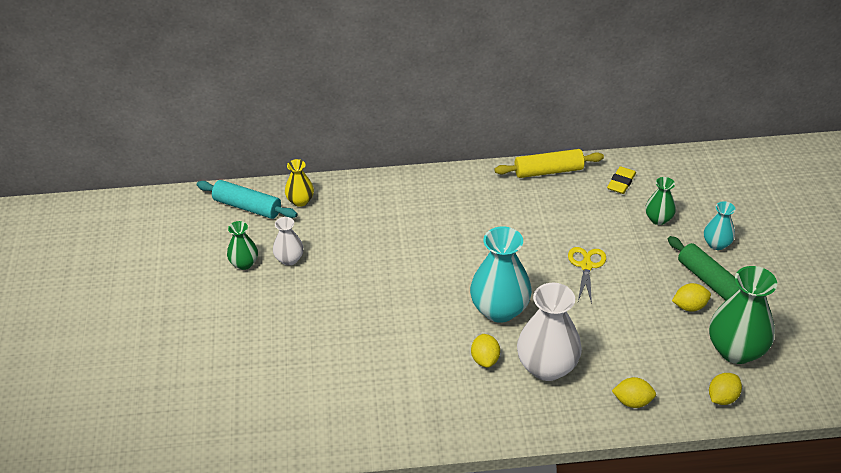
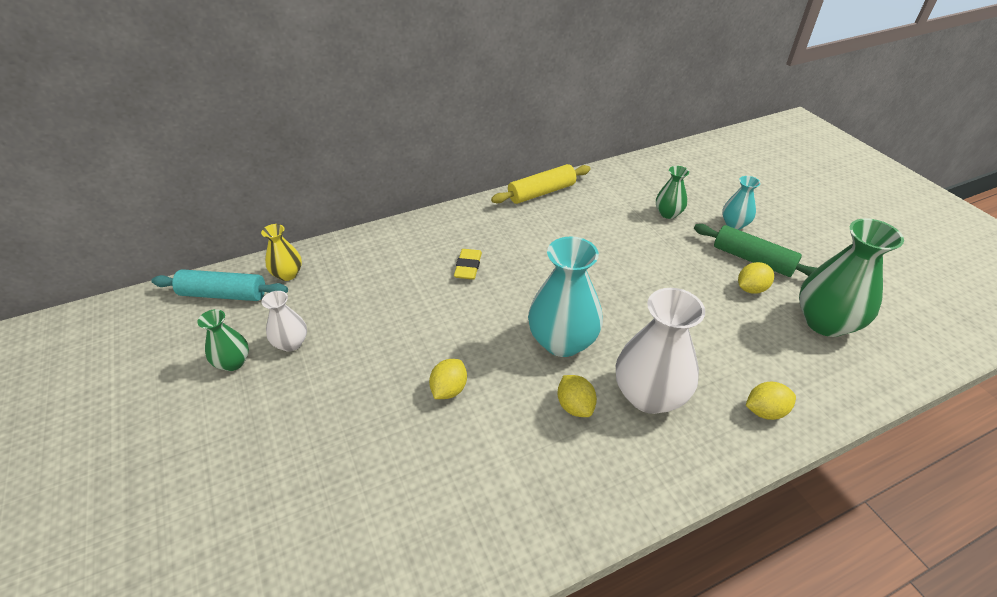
camera: 20 degrees left, 0 degrees up
yellow scissors [568,247,606,304] -> none
yellow eraser [607,166,636,194] -> yellow eraser moved to [454,249,482,280]
yellow lemon [709,373,742,405] -> yellow lemon moved to [429,359,467,399]

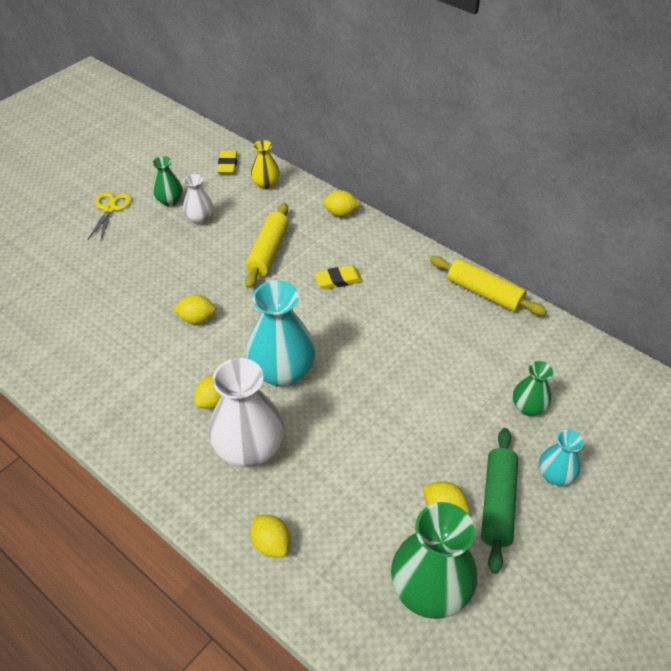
camera: 65 degrees right, 5 degrees up
turquoise rolling pin [152,269,288,301] -> yellow eraser [217,150,238,174]
none -> yellow scissors [88,192,132,242]
none -> yellow rolling pin [245,203,289,288]
none -> yellow lemon [323,190,361,217]

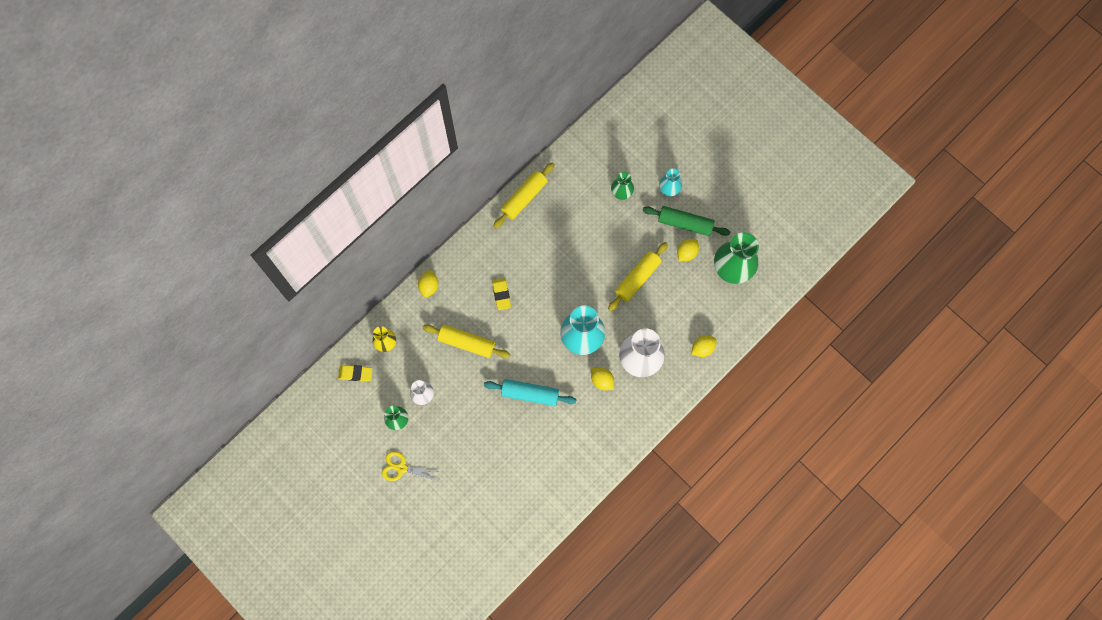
camera: 85 degrees left, 25 degrees up
yellow lemon [173,295,216,324] -> turquoise rolling pin [484,379,576,406]
none -> yellow rolling pin [608,242,668,311]

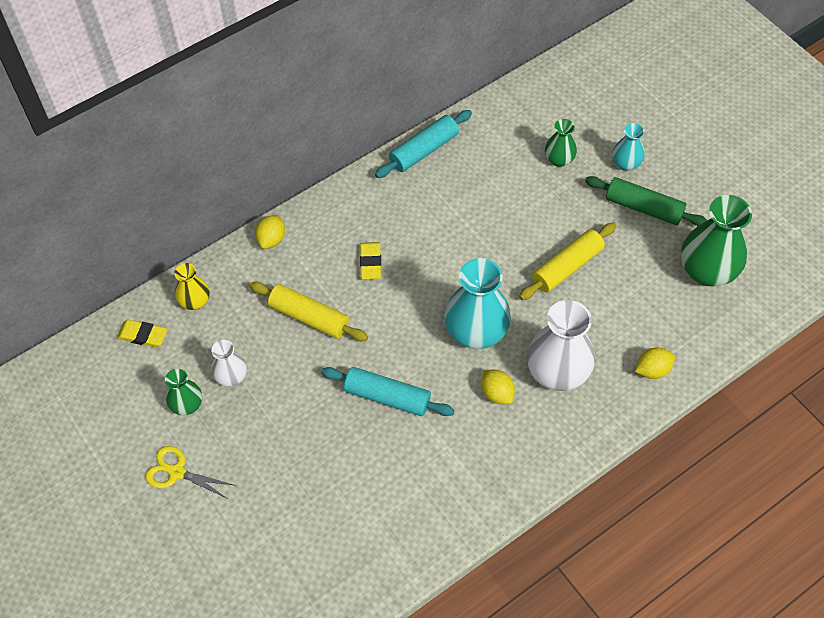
camera: 10 degrees right, 15 degrees down
yellow rolling pin [493,162,555,228] -> turquoise rolling pin [375,110,472,178]
yellow lemon [677,239,699,261] -> none

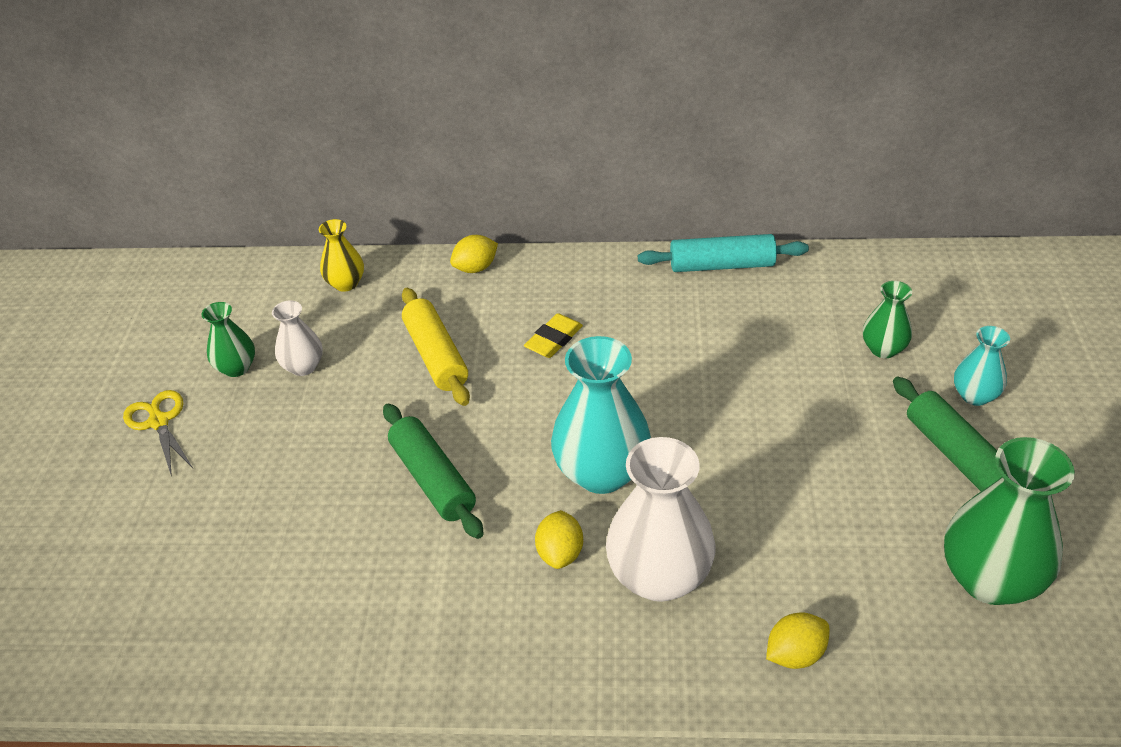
camera: 40 degrees right, 15 degrees down
yellow eraser [117,320,167,347] -> none
turquoise rolling pin [321,367,455,416] -> green rolling pin [383,404,484,539]
yellow rolling pin [519,222,616,300] -> none
yellow lemon [635,347,675,379] -> yellow lemon turned 45 degrees counterclockwise [766,612,830,669]

